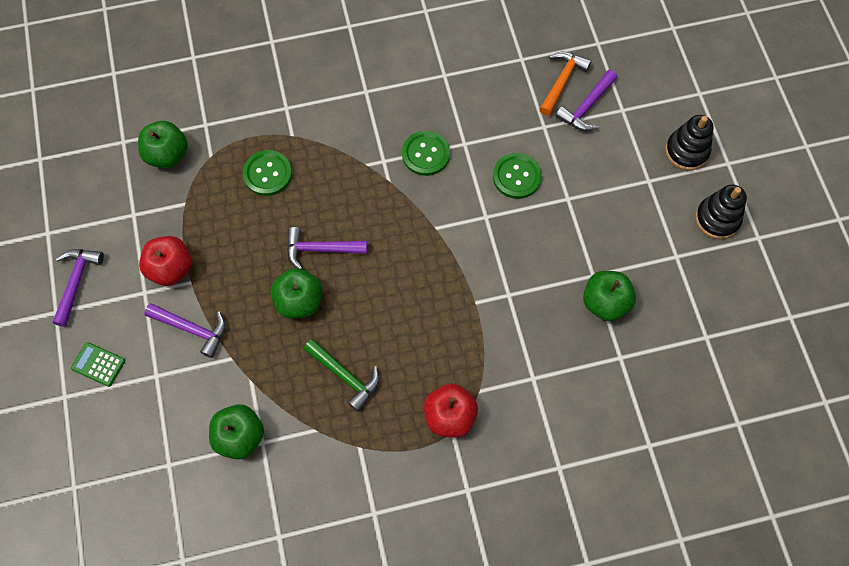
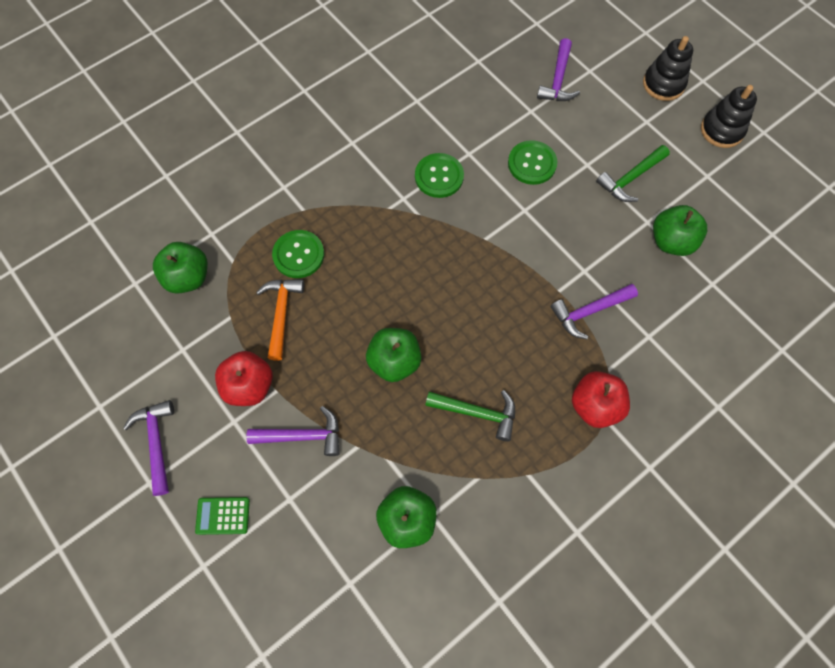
camera: 25 degrees left, 0 degrees up
purple hammer [287,227,367,269] -> purple hammer moved to [550,284,638,339]
orange hammer [539,52,591,116] -> orange hammer moved to [256,279,304,361]
none -> green hammer [596,145,670,202]

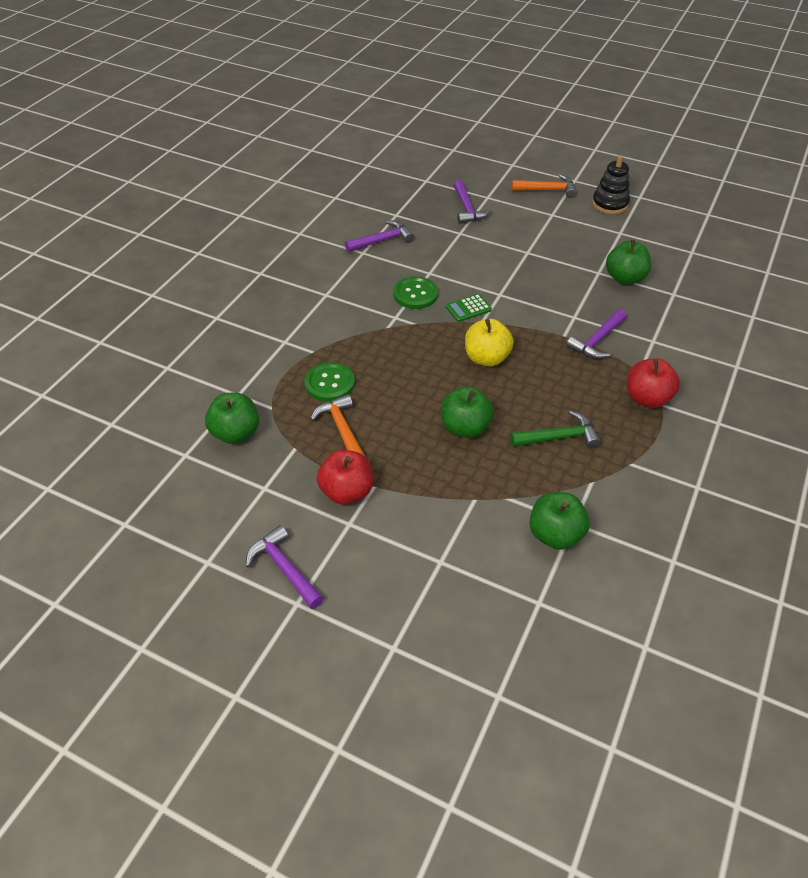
camera: 25 degrees left, 20 degrees down
green calculator [195,497,250,535] -> green calculator moved to [446,294,492,322]
purple hammer [246,406,340,456] -> purple hammer moved to [345,220,414,252]
green button [508,140,557,185] -> none
green hammer [596,145,670,202] -> none
black stacking toy [643,36,693,101] -> orange hammer [512,174,577,198]
none -> yellow apple [465,319,514,367]

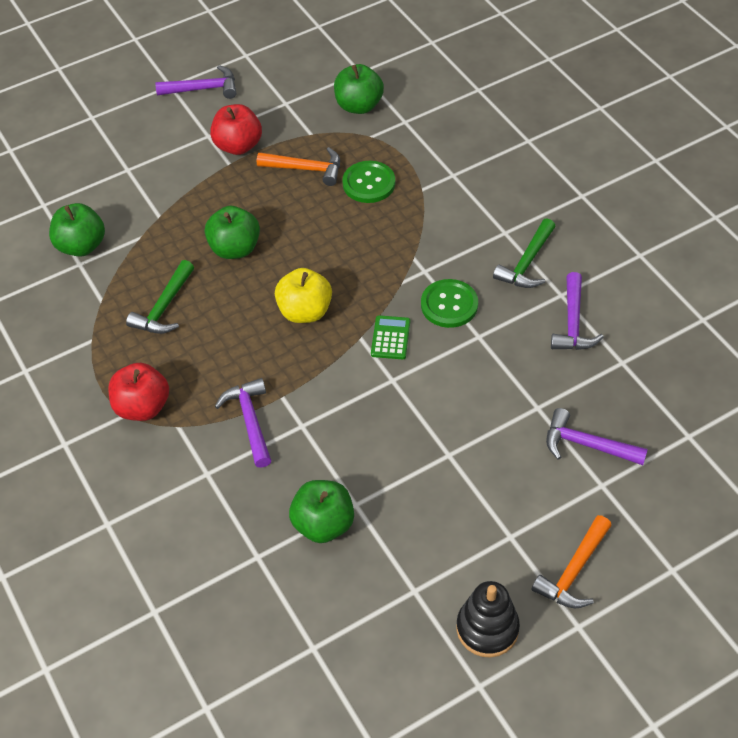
camera: 125 degrees right, 5 degrees up
none -> green hammer [493,218,556,288]

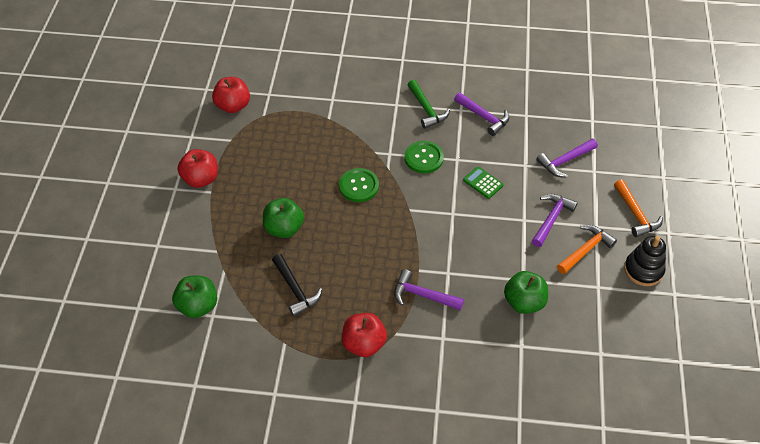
camera: 55 degrees left, 0 degrees up
green hammer [126,260,194,334] -> black hammer [272,254,322,317]
purple hammer [156,65,236,99] -> purple hammer moved to [532,194,578,247]
orange hammer [257,147,340,186] -> orange hammer moved to [557,225,617,274]
yellow apple [275,268,332,323] -> none
green apple [334,64,384,114] -> red apple [212,77,250,113]
green button [342,161,395,203] -> green button moved to [339,168,379,202]
green calculator [371,315,410,359] -> green calculator moved to [463,167,503,199]

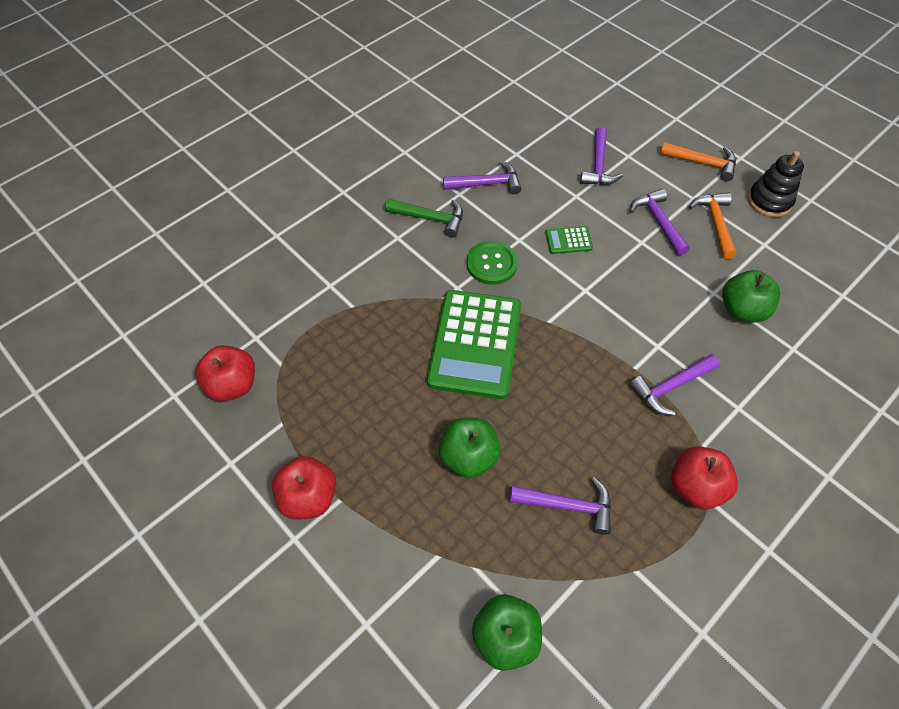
camera: 50 degrees left, 5 degrees up
black hammer [272,254,322,317] -> purple hammer [510,477,611,535]
green button [339,168,379,202] -> green calculator [427,290,521,399]

